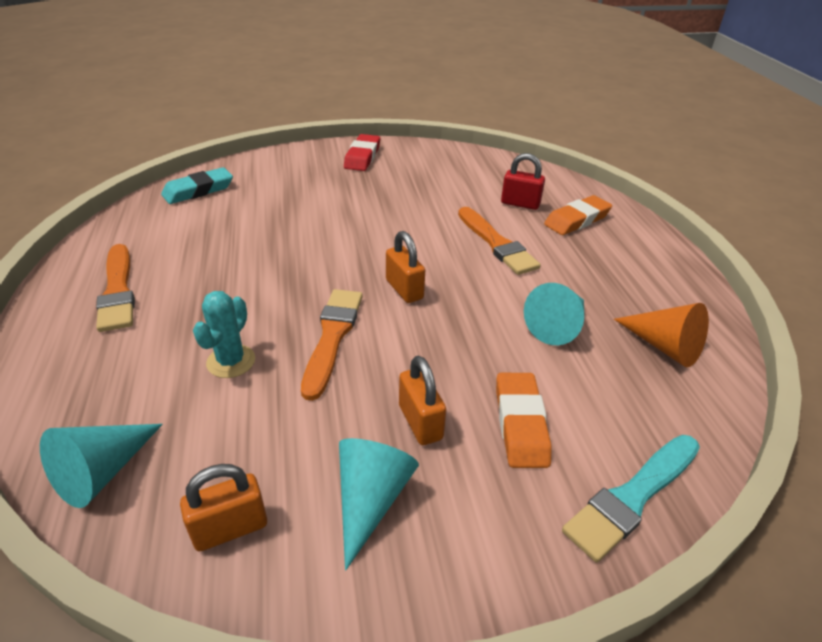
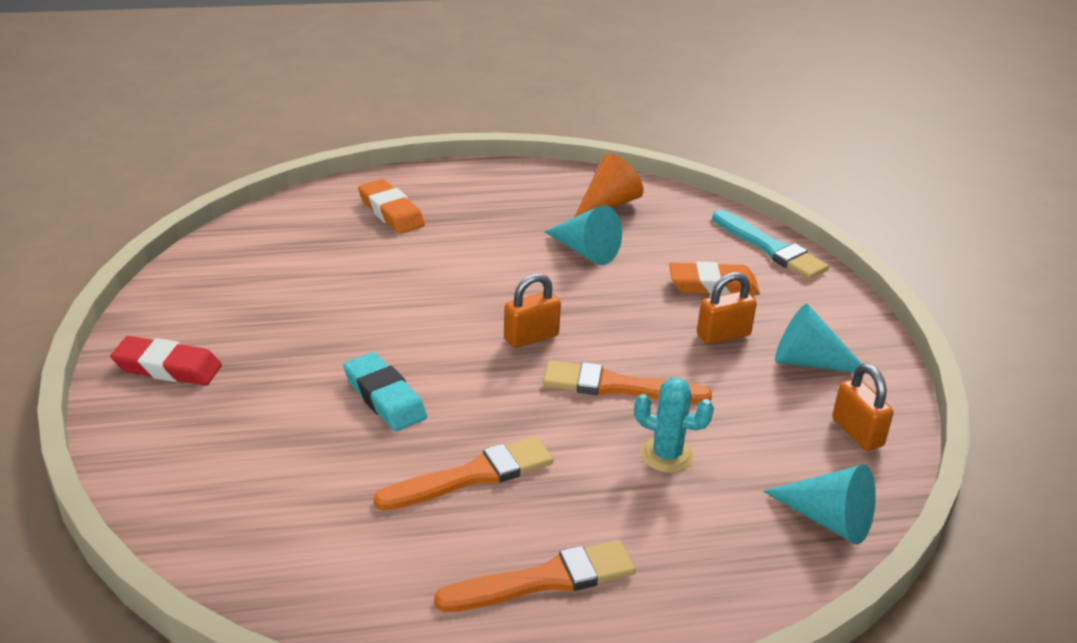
camera: 90 degrees left, 5 degrees down
turquoise eraser [161,167,233,204] -> turquoise eraser moved to [343,352,427,431]
orange brush [458,207,541,275] -> orange brush moved to [374,437,553,511]
red padlock [501,153,545,210] -> none

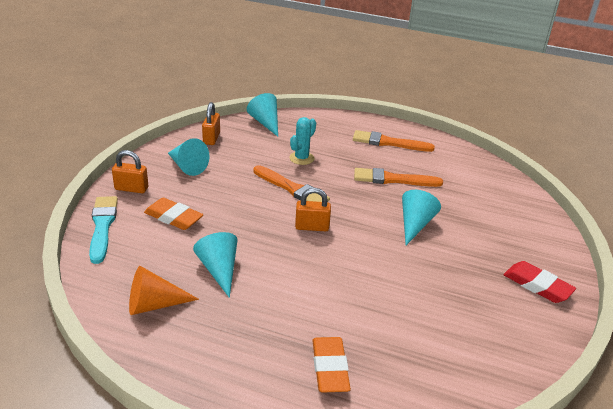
camera: 150 degrees left, 0 degrees up
turquoise eraser [343,352,427,431] -> turquoise cone [402,190,441,245]
turquoise cactus [634,378,714,473] -> turquoise cactus turned 75 degrees clockwise [289,117,316,165]
orange padlock [697,272,757,344] -> orange padlock moved to [112,150,148,193]

